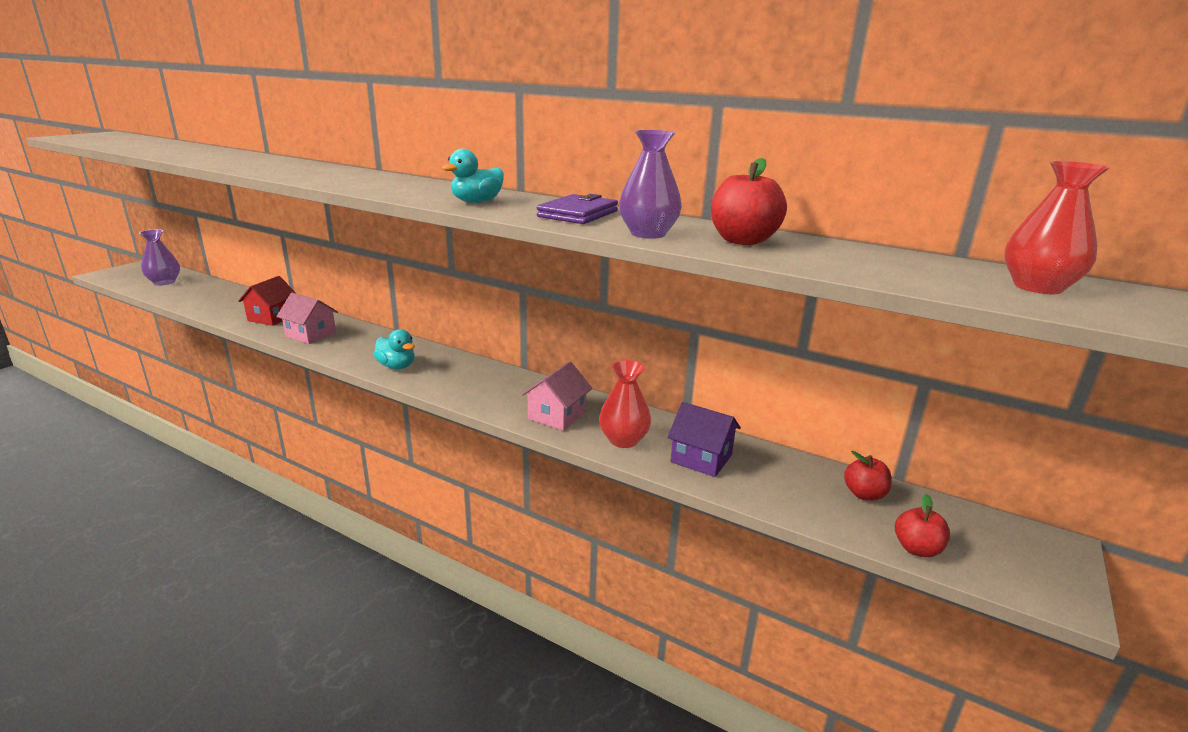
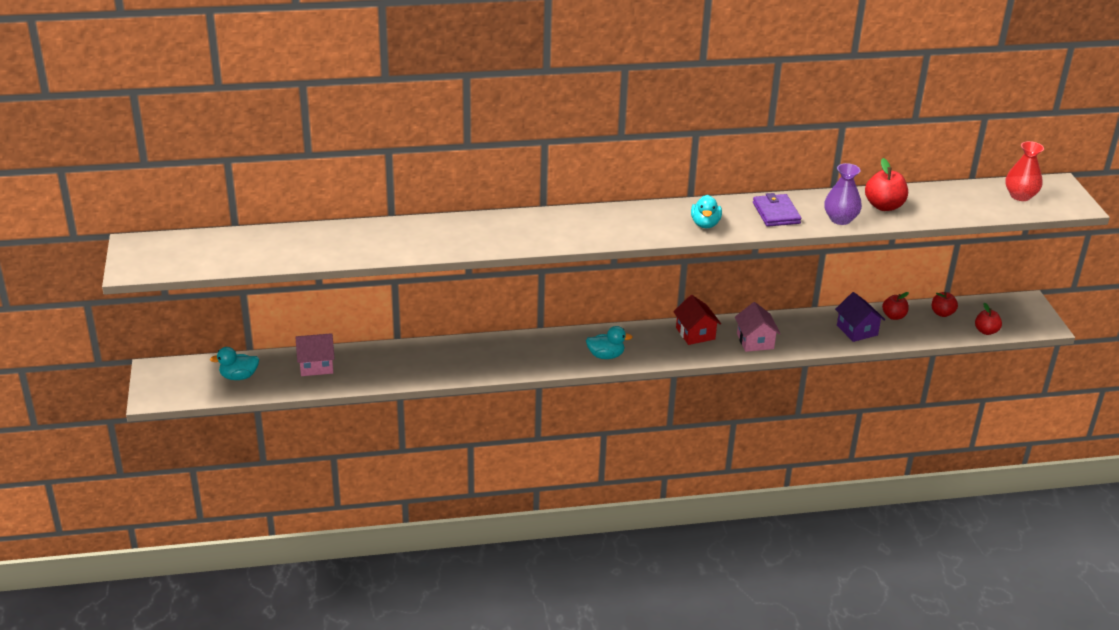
camera: 40 degrees left, 10 degrees up
purple vase [139,229,180,285] -> turquoise duck [210,347,259,380]
red house [238,276,297,326] -> red house moved to [673,295,721,345]
pink house [276,293,338,344] -> pink house moved to [295,333,335,376]
red vase [599,360,651,448] -> none
purple house [668,402,741,477] -> purple house turned 75 degrees clockwise [835,292,885,342]
none -> red apple [882,292,909,320]

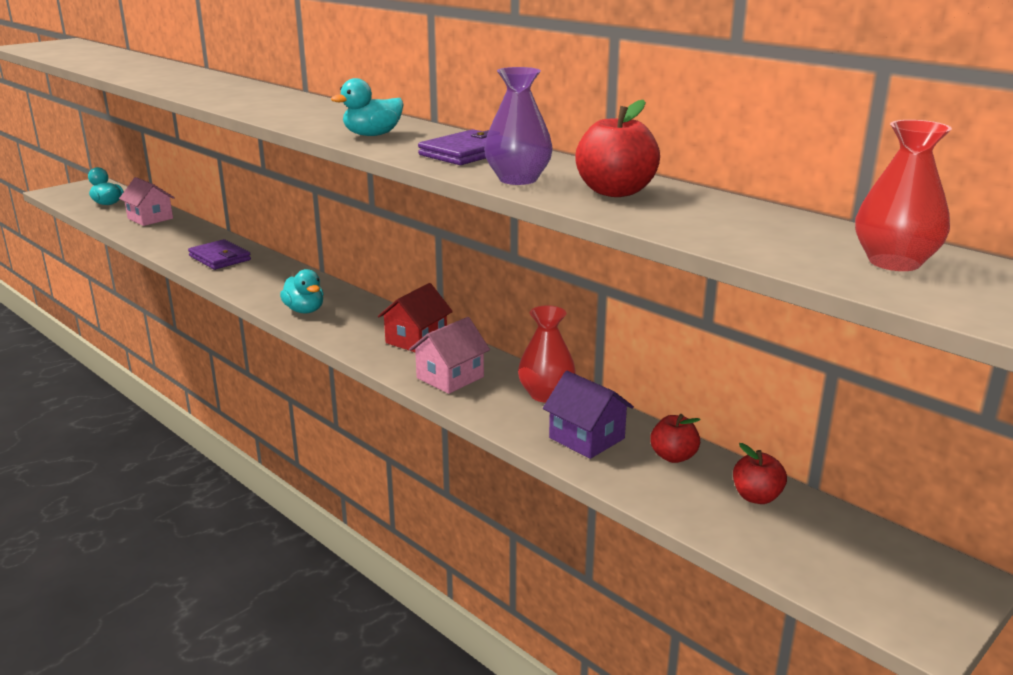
camera: 55 degrees right, 10 degrees down
purple house [835,292,885,342] -> purple house turned 75 degrees counterclockwise [543,371,634,459]
red apple [975,303,1002,335] -> none
none -> purple wallet [188,239,251,270]
none -> red vase [518,305,576,403]

